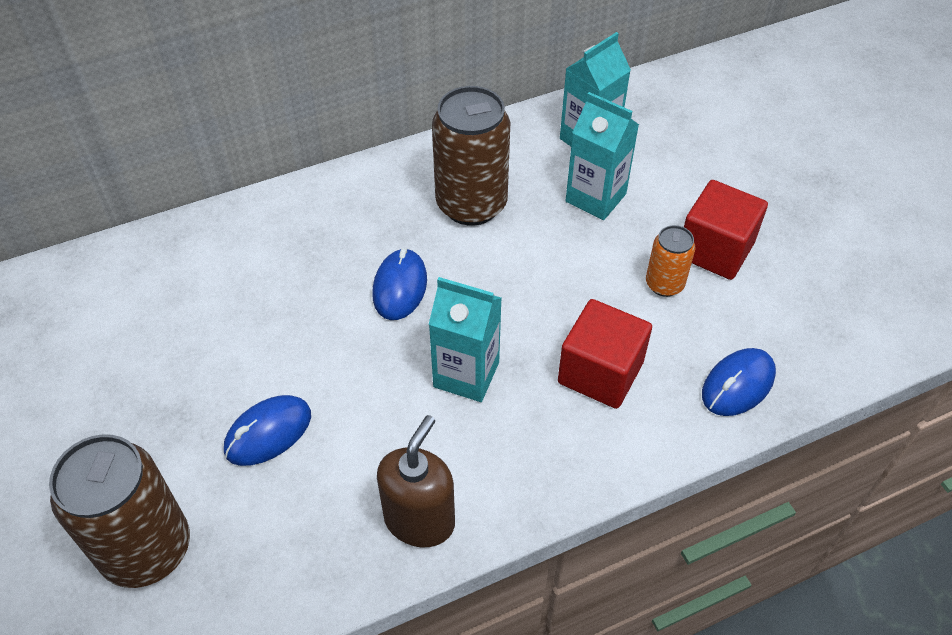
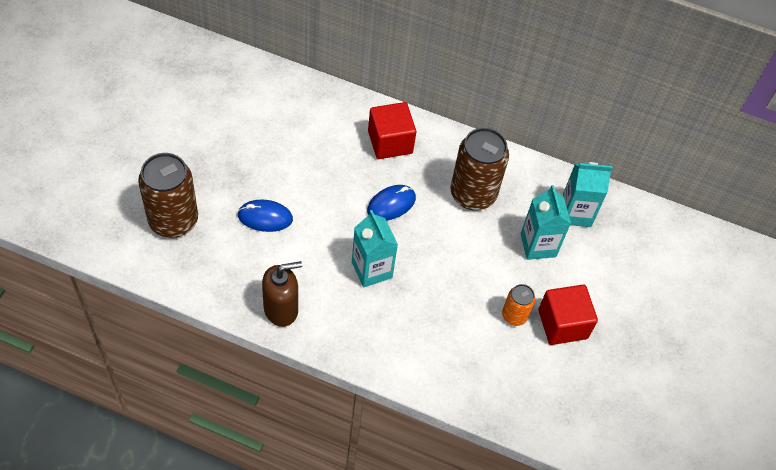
camera: 40 degrees right, 5 degrees up
red cube [558,299,652,409] -> red cube moved to [368,102,416,159]
blue mouse [702,348,776,416] -> none

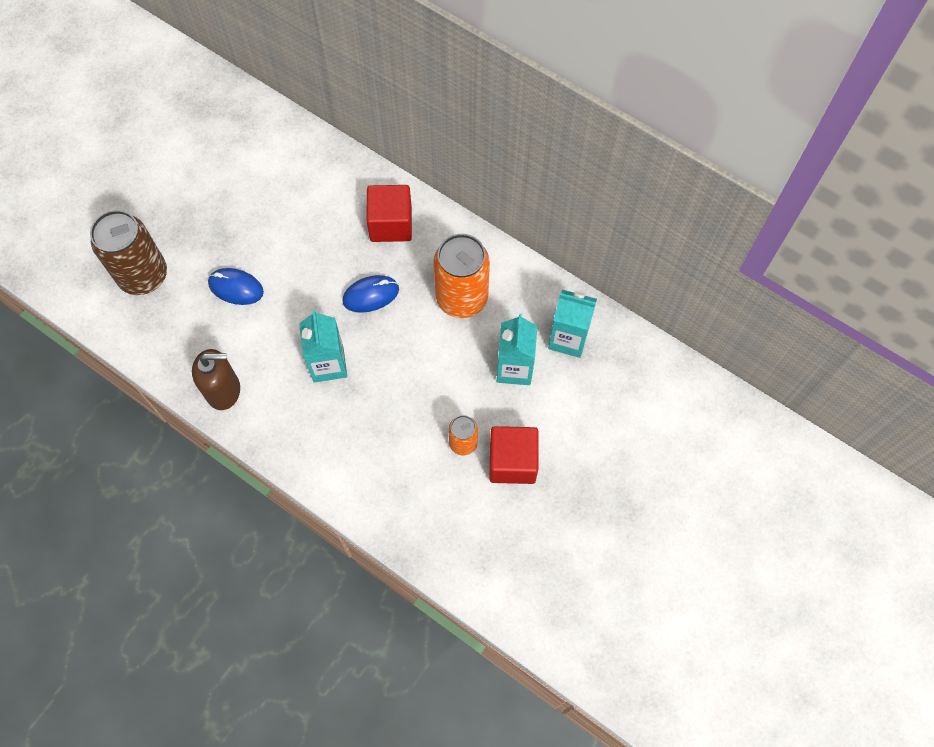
camera: 20 degrees right, 10 degrees up
brown can [450,128,509,210] -> orange can [434,234,490,318]

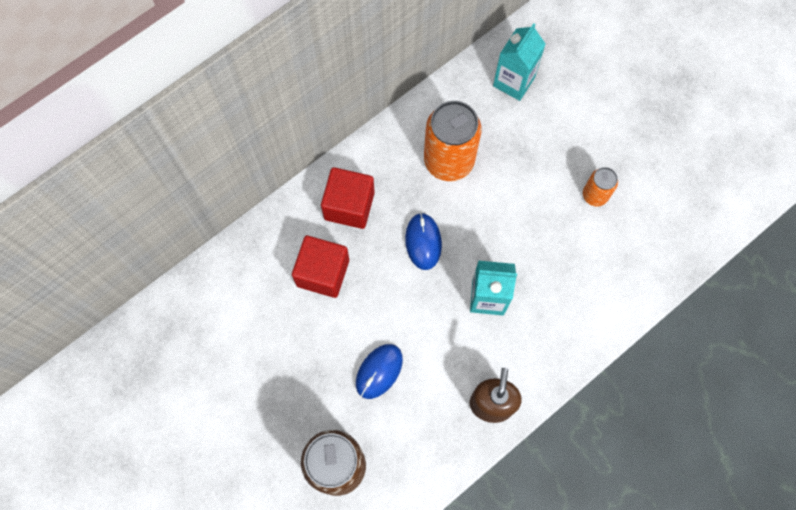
camera: 75 degrees left, 5 degrees up
red cube [489,426,538,484] -> red cube moved to [292,235,349,298]
turquoise carton [497,314,537,385] -> none

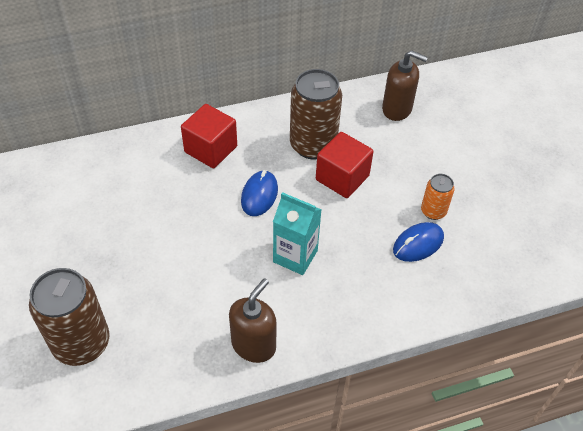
camera: 20 degrees right, 20 degrees down
red cube [292,235,349,298] -> red cube moved to [316,132,374,198]
blue mouse [356,344,403,399] -> blue mouse moved to [393,222,444,262]
orange can [424,101,482,181] -> brown can [290,69,342,159]
turquoise carton [493,23,546,101] -> brown soap dispenser [382,50,428,121]

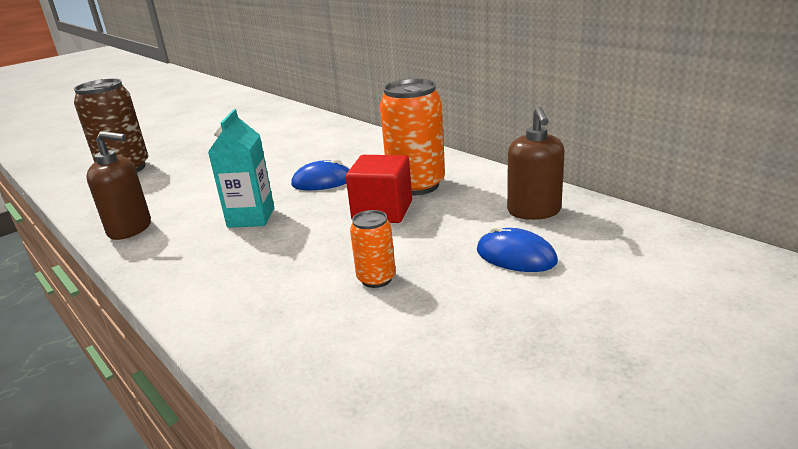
camera: 70 degrees right, 25 degrees down
red cube [181,104,237,168] -> none
brown can [290,69,342,159] -> orange can [380,79,445,195]
blue mouse [393,222,444,262] -> blue mouse moved to [477,225,558,272]

